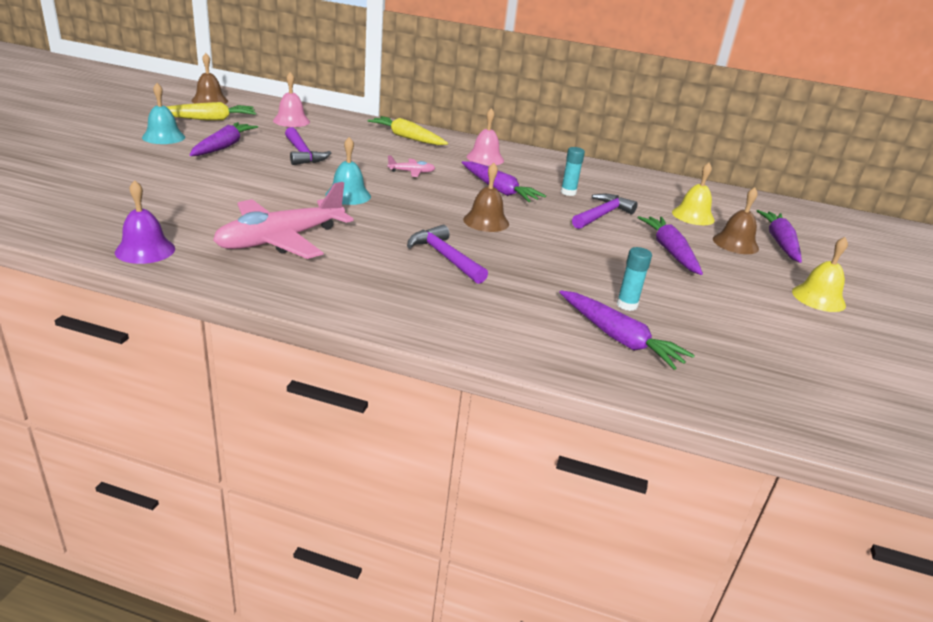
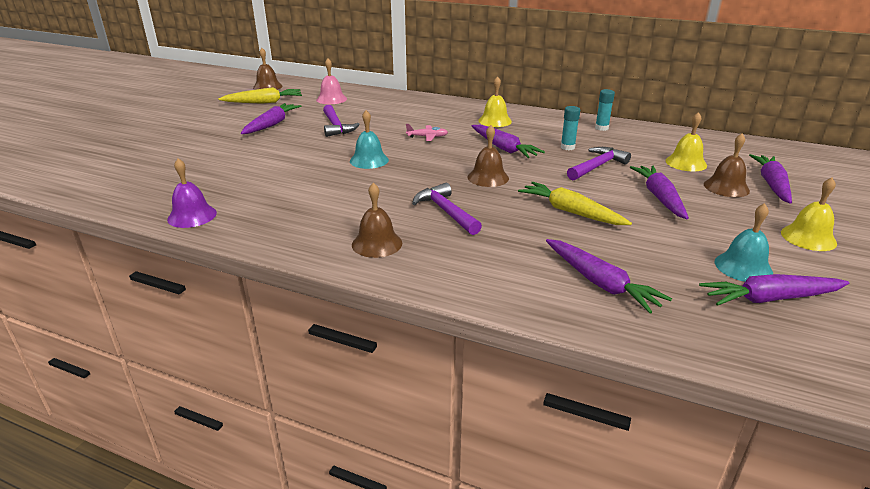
camera: 10 degrees right, 0 degrees up
turquoise bell [142,83,185,144] -> turquoise bell moved to [715,203,773,282]
pink plane [213,182,354,259] -> none
yellow carrot [367,116,448,145] -> yellow carrot moved to [518,182,632,225]
pink bell [467,108,504,166] -> yellow bell [478,76,512,127]
turquoise glue stick [617,247,652,311] -> turquoise glue stick moved to [595,89,615,131]
none -> brown bell [352,183,402,258]
none -> purple carrot [699,274,849,306]

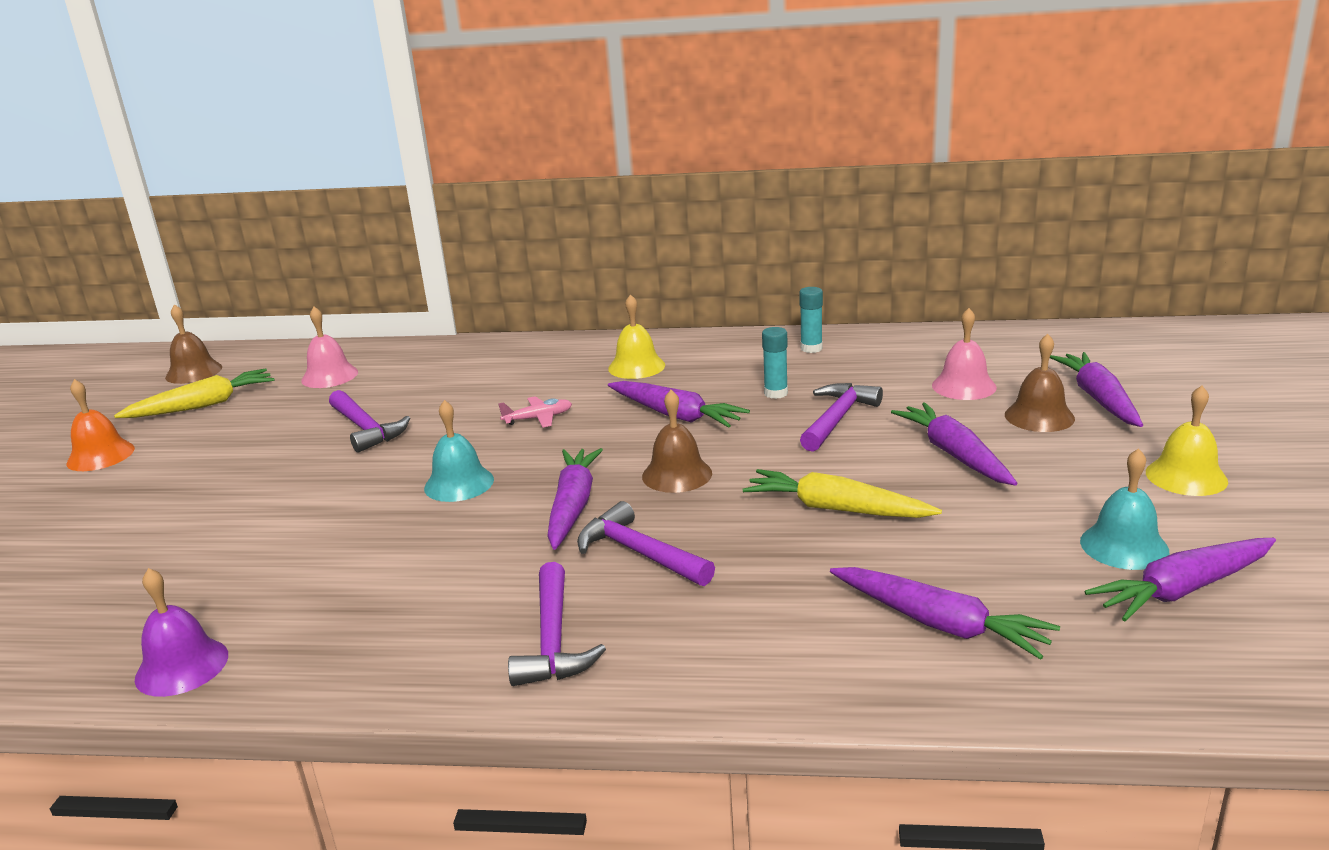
camera: 15 degrees left, 5 degrees down
purple carrot [241,103,301,134] -> purple carrot moved to [547,448,603,550]
brown bell [352,183,402,258] -> purple hammer [508,562,606,686]
yellow bell [665,112,707,171] -> pink bell [932,308,997,400]
none -> orange bell [67,379,135,471]

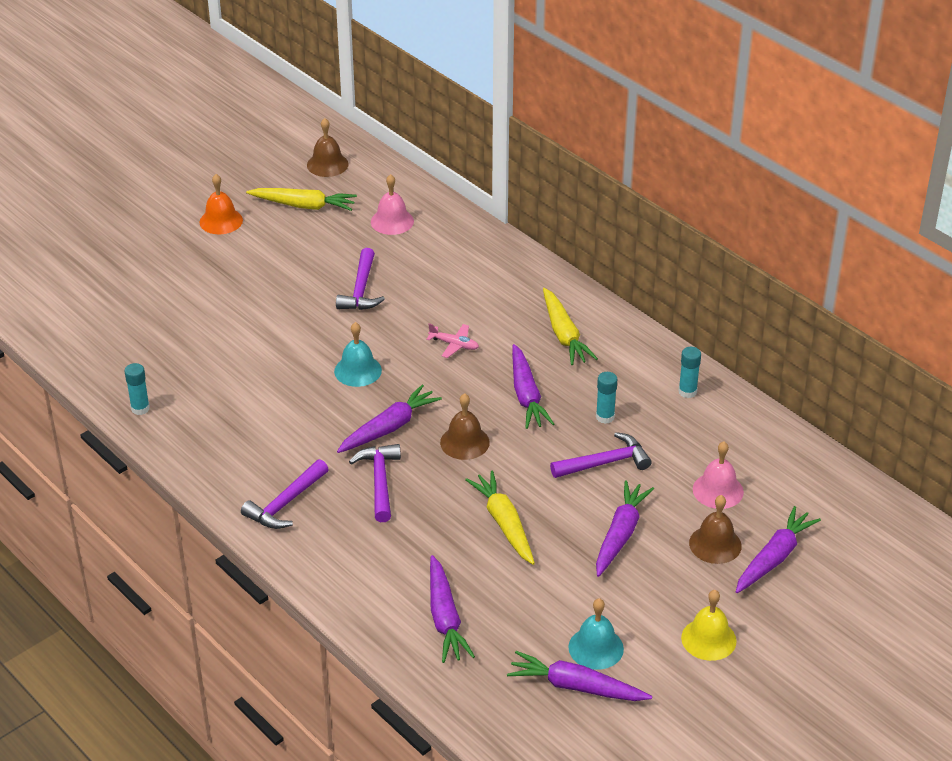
camera: 40 degrees right, 15 degrees up
purple bell [135,568,228,697] -> turquoise glue stick [124,363,150,415]
yellow bell [608,294,665,379] -> yellow carrot [543,288,598,365]

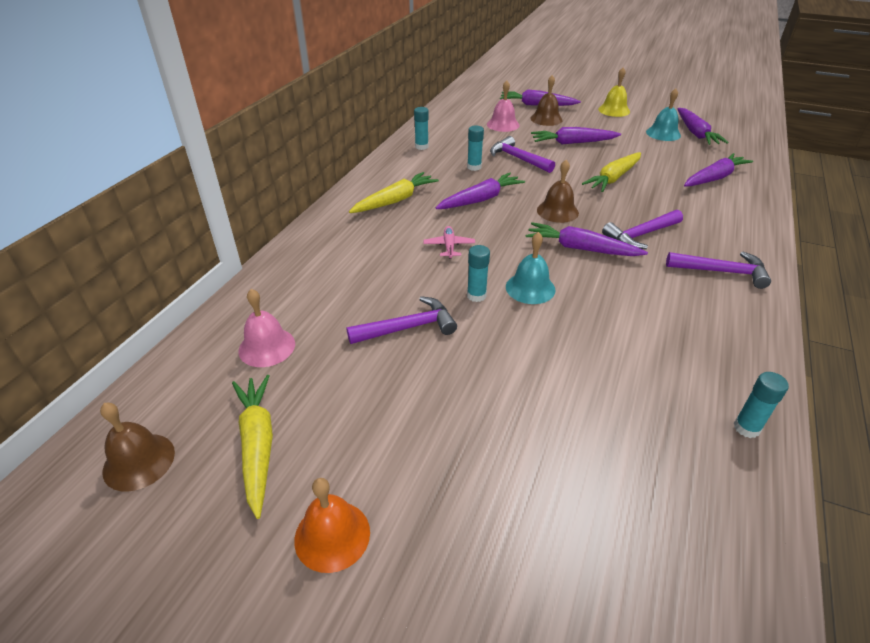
camera: 115 degrees left, 0 degrees up
none -> turquoise glue stick [467,245,490,302]

